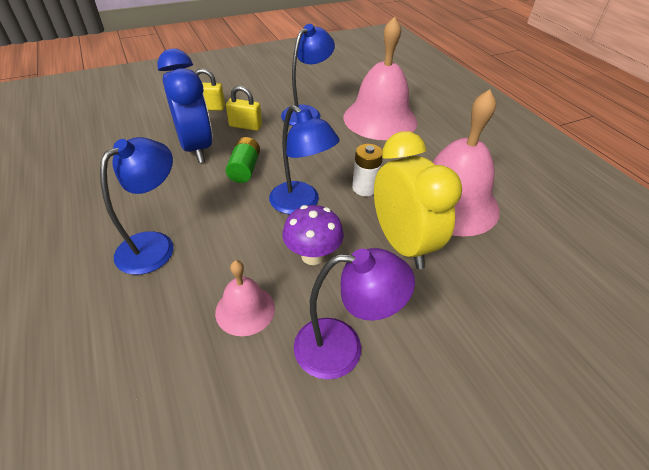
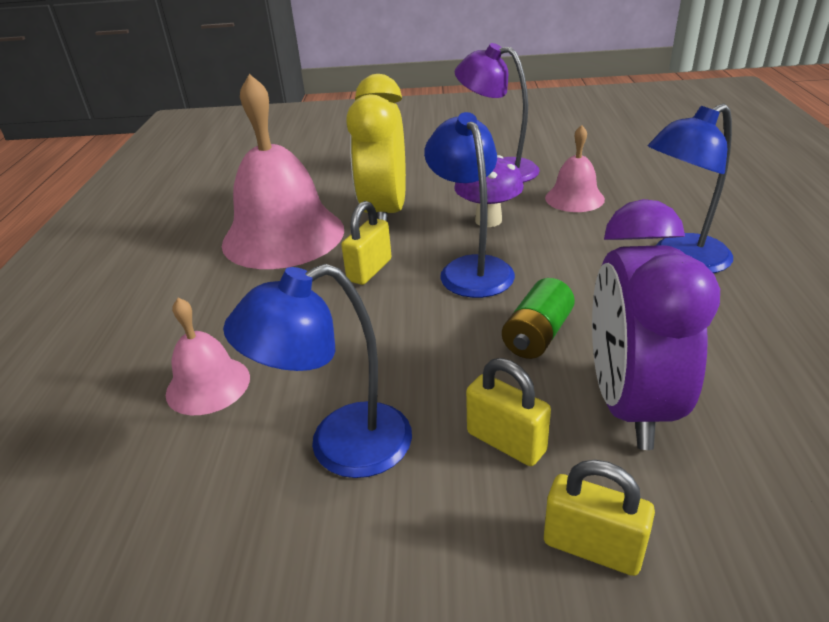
camera: 150 degrees left, 10 degrees down
blue clock [157,49,213,163] -> purple clock [592,199,720,450]
pink bell [343,16,418,140] -> pink bell [166,298,250,415], size x0.50
white battery [352,144,383,196] -> yellow padlock [341,201,391,285]

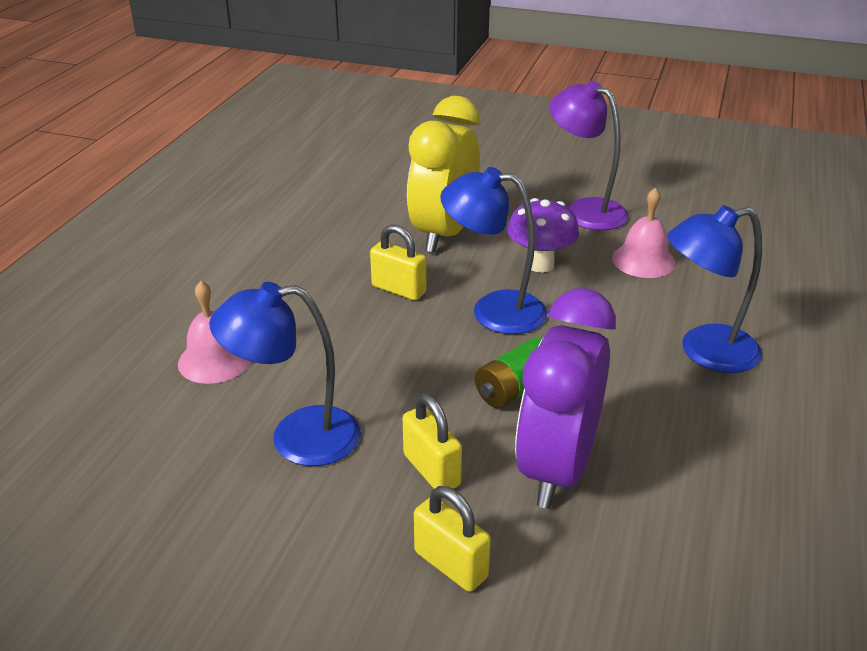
camera: 15 degrees right, 0 degrees up
pink bell [222,74,344,269] -> none
yellow padlock [341,201,391,285] -> yellow padlock turned 75 degrees clockwise [370,224,427,300]
blue lamp [424,112,515,298] -> blue lamp turned 75 degrees counterclockwise [440,167,547,334]

